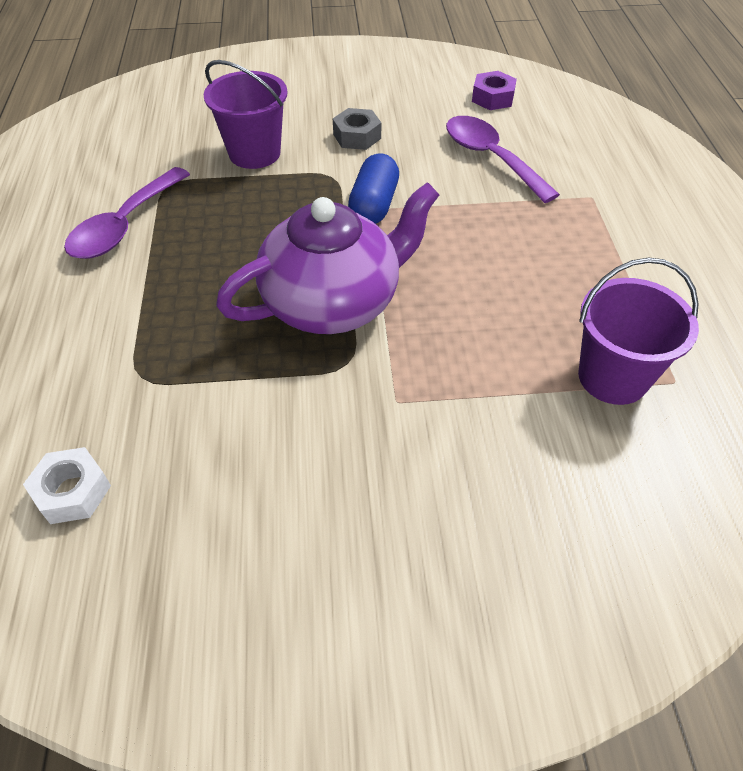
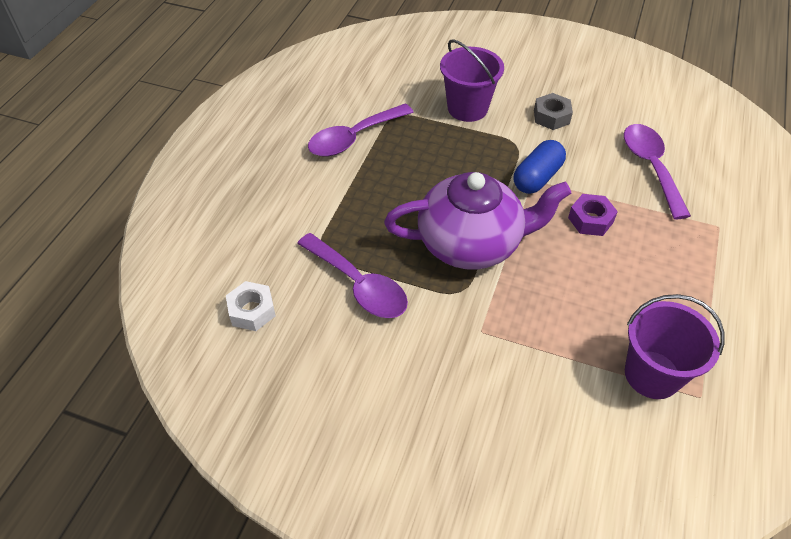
camera: 25 degrees right, 0 degrees up
purple nut [472,71,517,110] -> purple nut moved to [568,194,618,236]
none -> purple spoon [297,233,408,318]

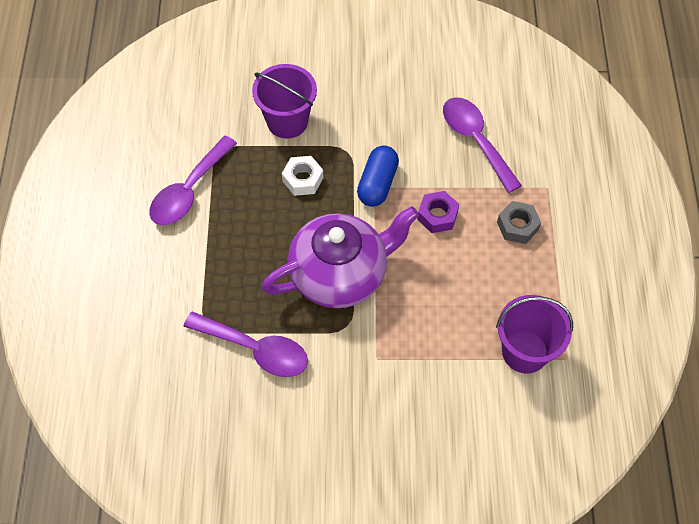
camera: 20 degrees left, 10 degrees up
white nut [226,281,276,331] -> white nut moved to [282,156,323,196]
grey nut [534,93,573,130] -> grey nut moved to [497,201,541,244]

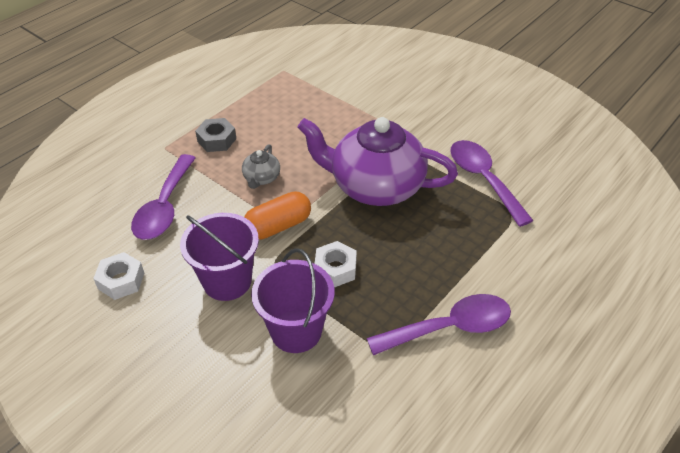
camera: 140 degrees left, 15 degrees down
blue capsule [357,145,399,207] -> orange capsule [244,191,311,240]
purple nut [417,191,459,233] -> grey teapot [242,144,280,189]
purple bucket [496,295,573,374] -> purple bucket moved to [180,213,259,301]
none -> white nut [93,252,144,300]

